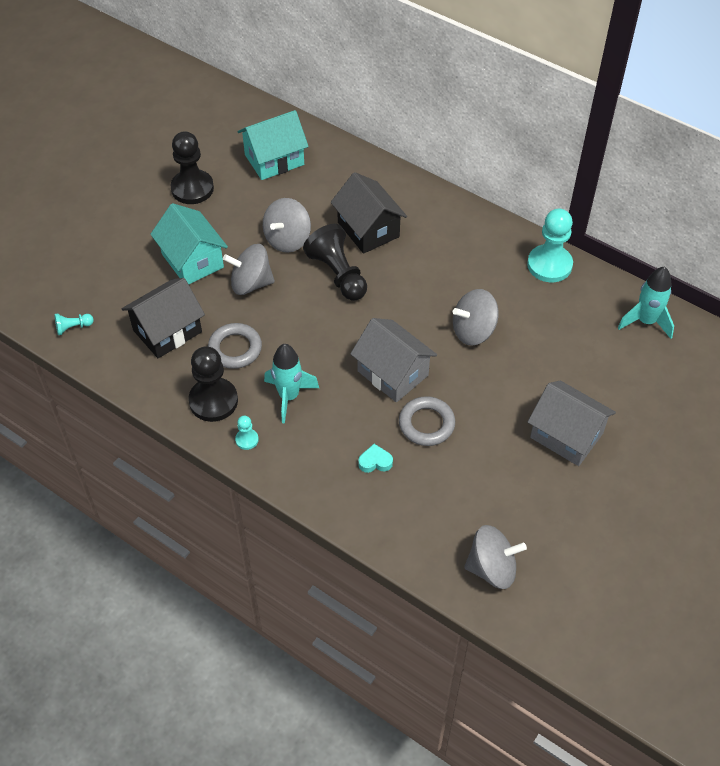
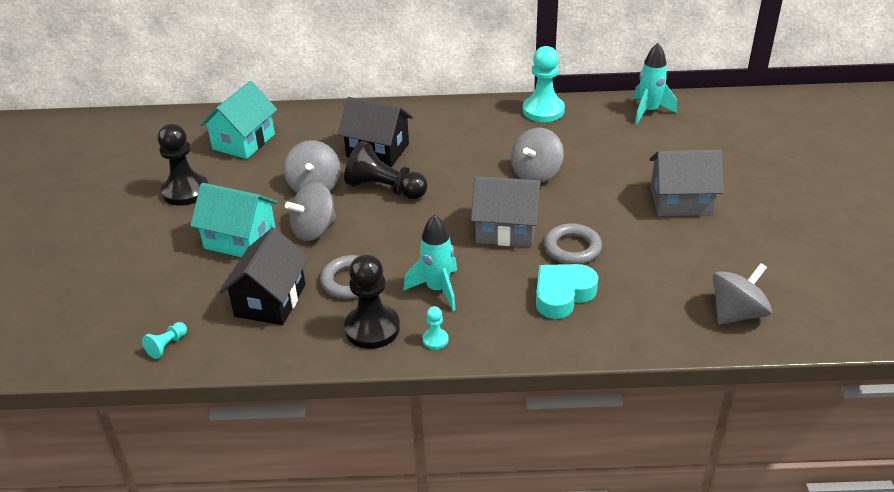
camera: 35 degrees left, 15 degrees down
turquoise heart [358,444,393,473] -> turquoise heart [536,264,598,319], size x1.95

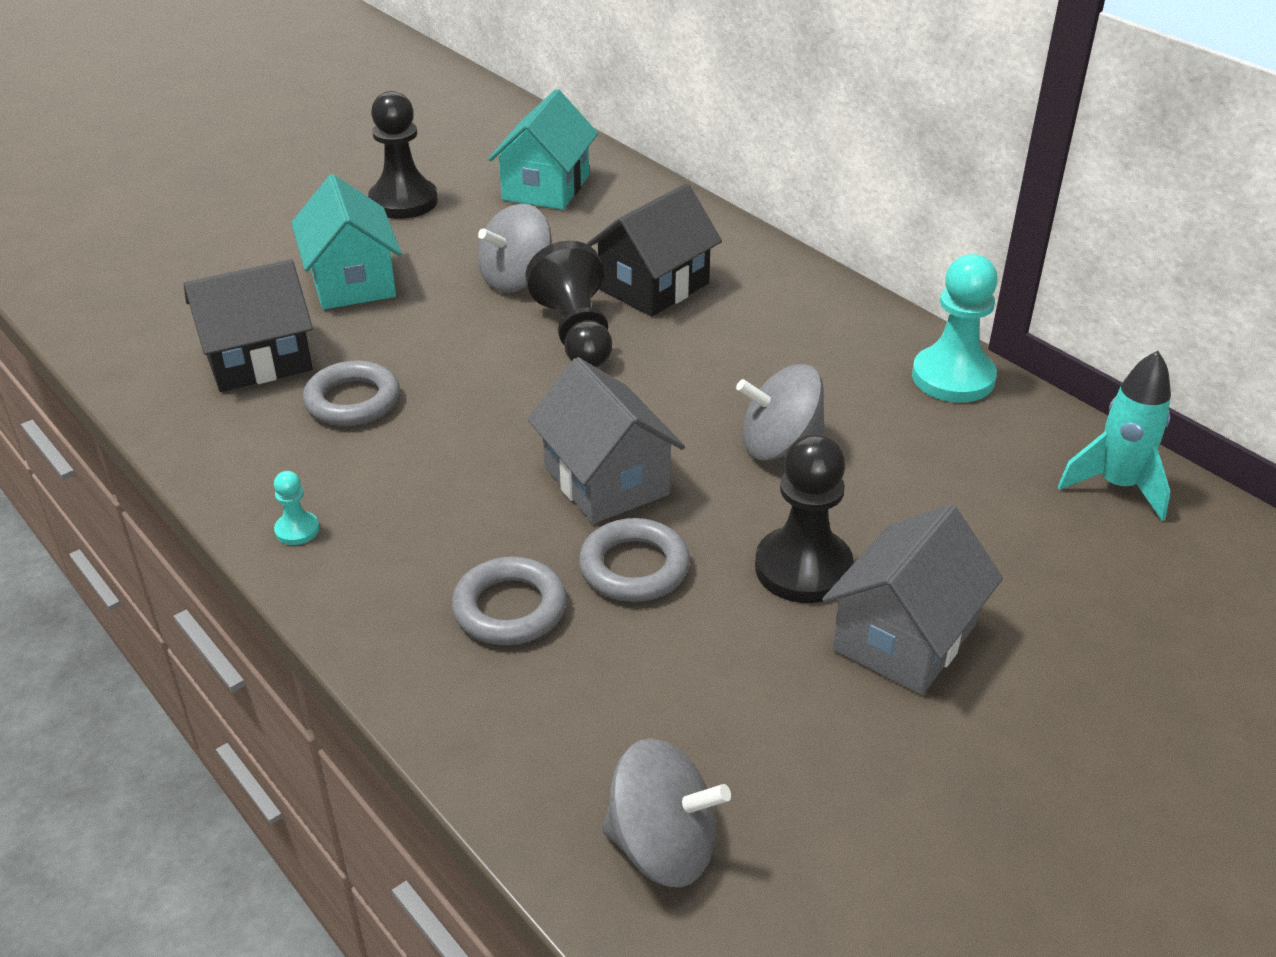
camera: 50 degrees right, 0 degrees up
turquoise pawn [142,322,187,359] -> none
turquoise house [200,81,277,159] -> turquoise house turned 60 degrees counterclockwise [488,89,598,210]
grey spinning top [285,182,336,241] -> none
black house [338,97,413,167] -> black house turned 60 degrees clockwise [587,183,722,317]
black pawn [344,254,400,349] -> black pawn moved to [755,434,854,603]
turquoise rocket [403,214,457,311] -> none
turquoise heart [536,264,598,319] -> grey ring [452,557,567,645]
grey house [649,150,724,216] -> grey house turned 75 degrees clockwise [822,504,1003,695]

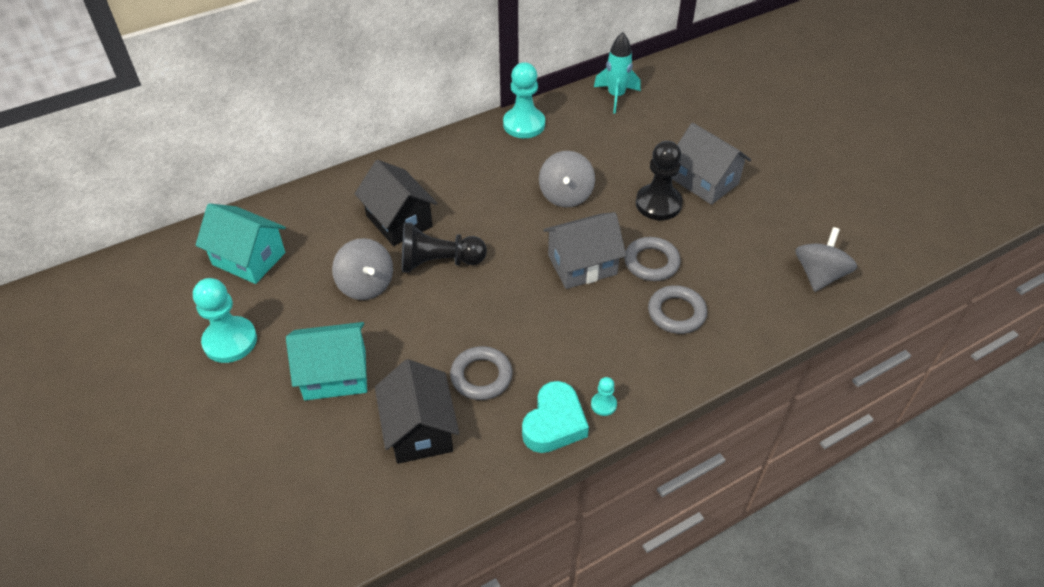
camera: 80 degrees left, 10 degrees up
black pawn [368,91,438,219] -> turquoise pawn [193,278,257,363]
none -> turquoise heart [522,381,589,453]

